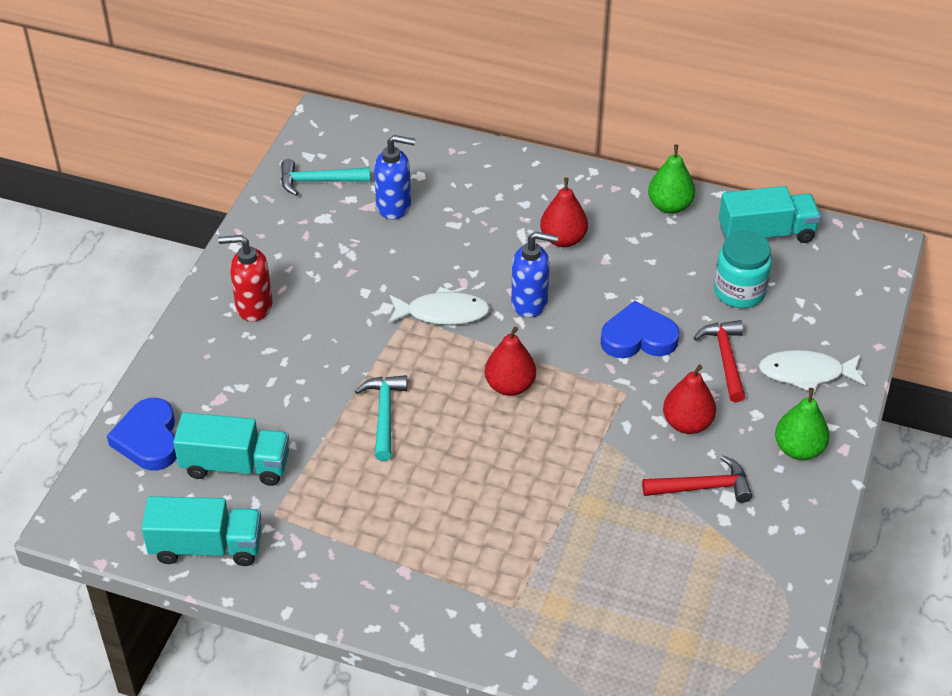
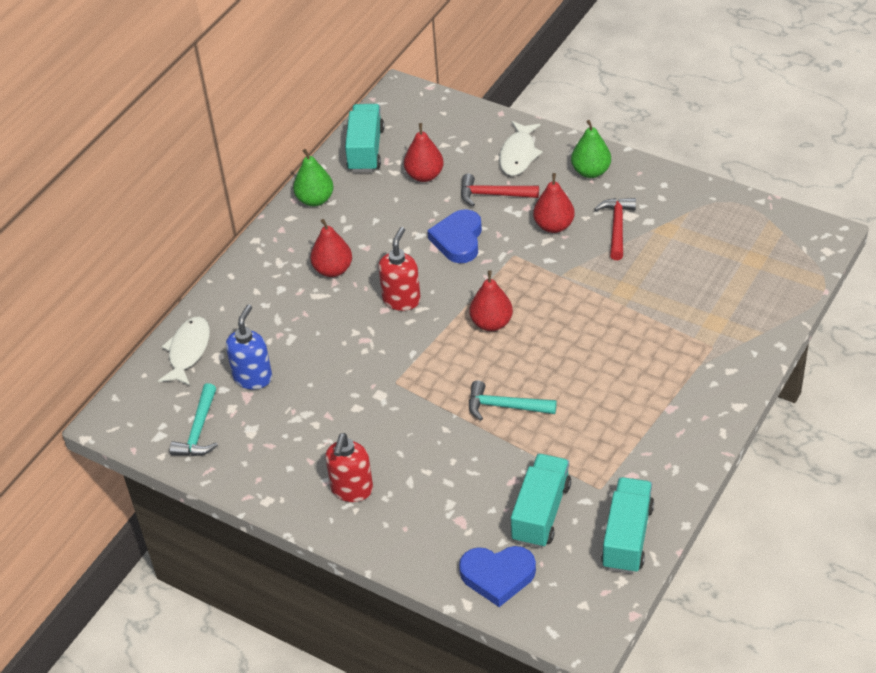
camera: 75 degrees left, 0 degrees up
white fish [388,287,490,325] -> white fish moved to [158,317,210,386]
blue soap dispenser [511,232,558,318] -> red soap dispenser [378,227,421,311]
turquoise jar [714,231,772,308] -> red pear [404,123,444,182]

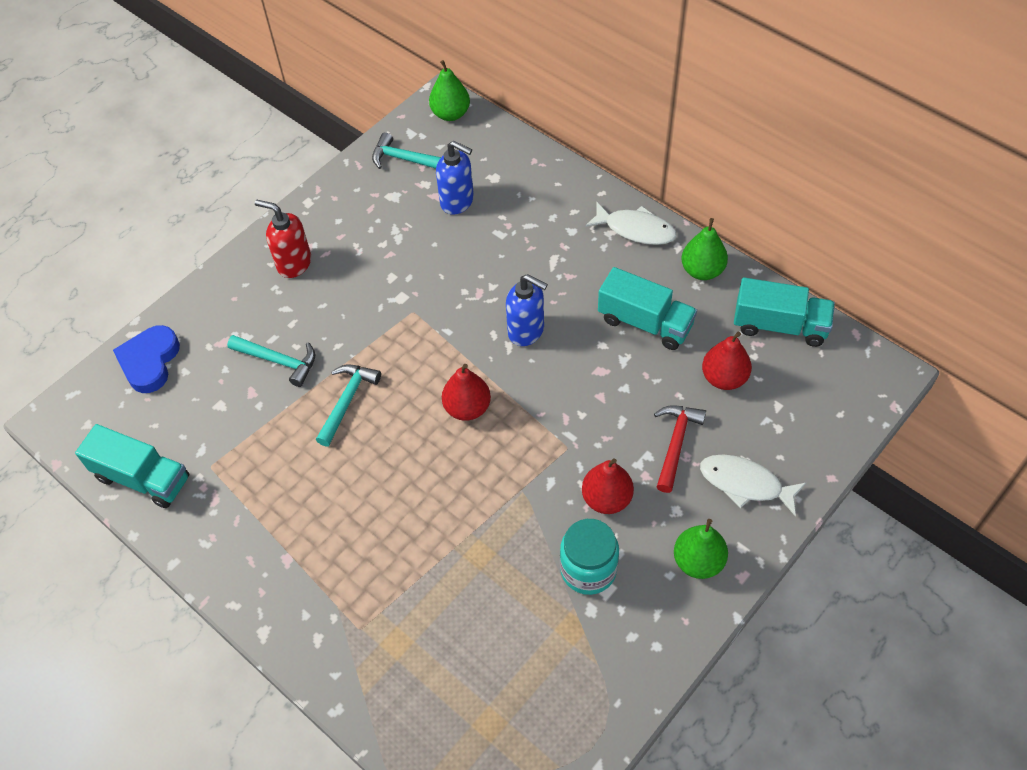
camera: 100 degrees right, 10 degrees up
white fish [158,317,210,386] -> white fish moved to [585,202,677,245]
red pear [310,219,352,277] -> none
red soap dispenser [378,227,421,311] -> blue soap dispenser [506,274,548,346]
blue heart [427,209,482,263] -> none
turquoise truck [511,454,571,548] -> turquoise truck moved to [598,267,697,350]
red hammer [594,198,636,260] -> turquoise jar [560,519,619,595]
none -> turquoise hammer [227,335,316,387]
none -> green pear [429,60,470,121]

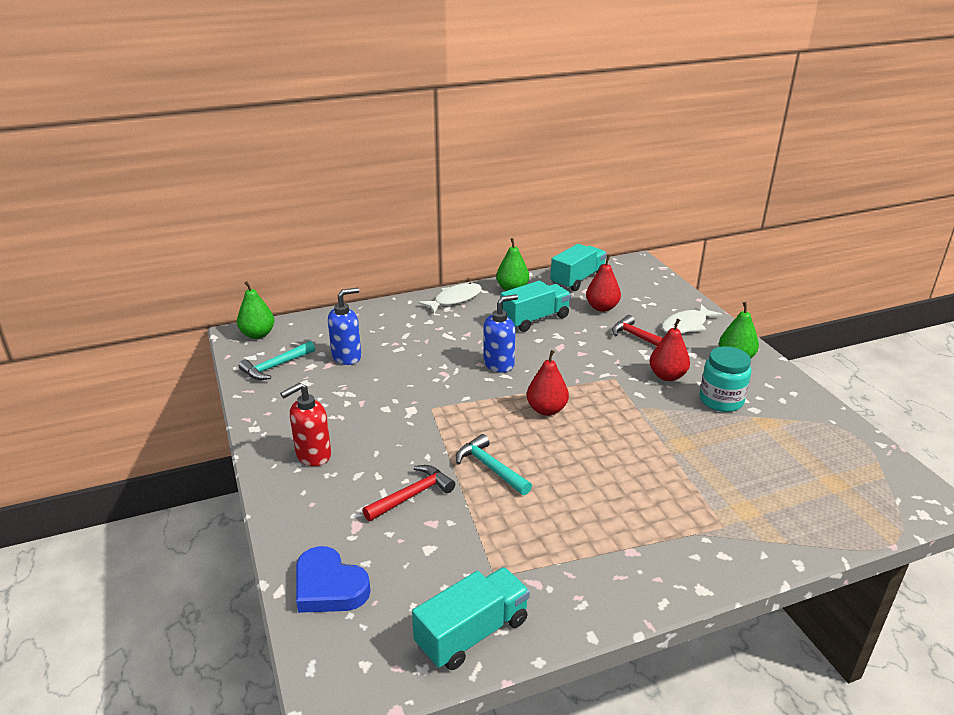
camera: 65 degrees left, 25 degrees down
turquoise hammer [227,335,316,387] -> red hammer [363,465,455,521]

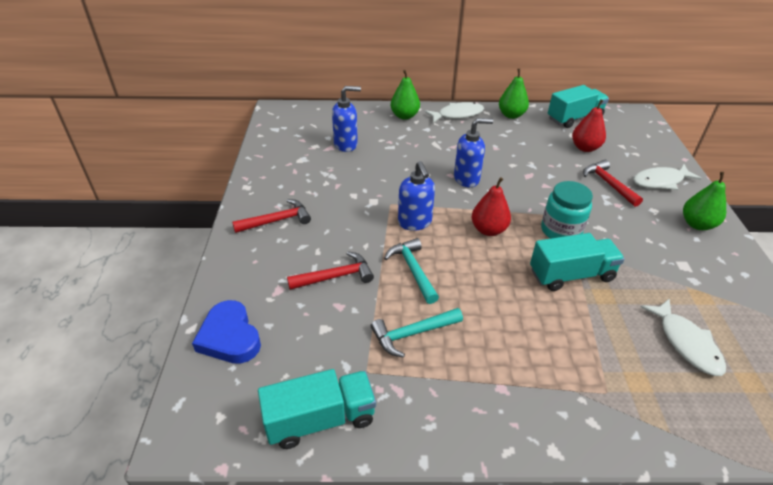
camera: 20 degrees right, 10 degrees up
green pear [237,281,275,339] -> green pear moved to [391,70,420,120]
turquoise hammer [239,341,315,380] -> turquoise hammer moved to [371,308,463,358]
red soap dispenser [280,382,331,466] -> red hammer [232,199,311,233]
turquoise truck [500,280,571,332] -> turquoise truck moved to [530,233,625,291]
red pear [650,319,690,381] -> none
turquoise jar [700,346,751,412] -> turquoise jar moved to [541,181,593,239]
none -> blue soap dispenser [398,161,435,231]
none -> white fish [641,299,726,376]

